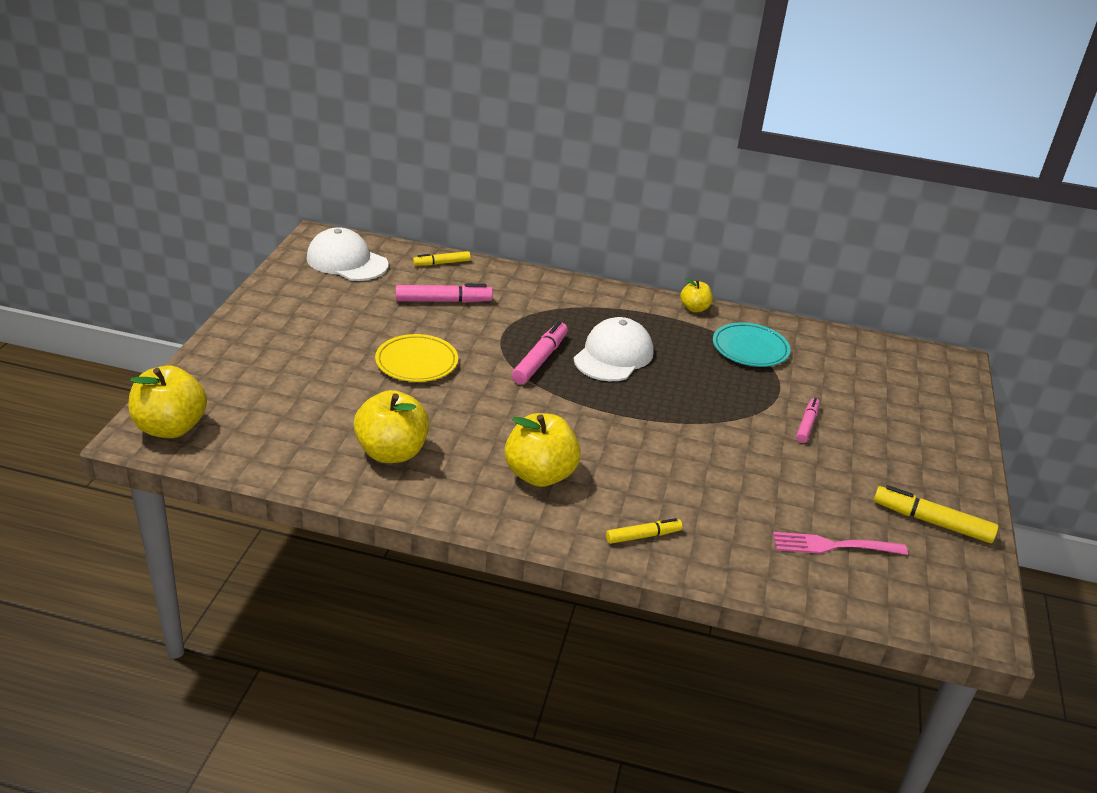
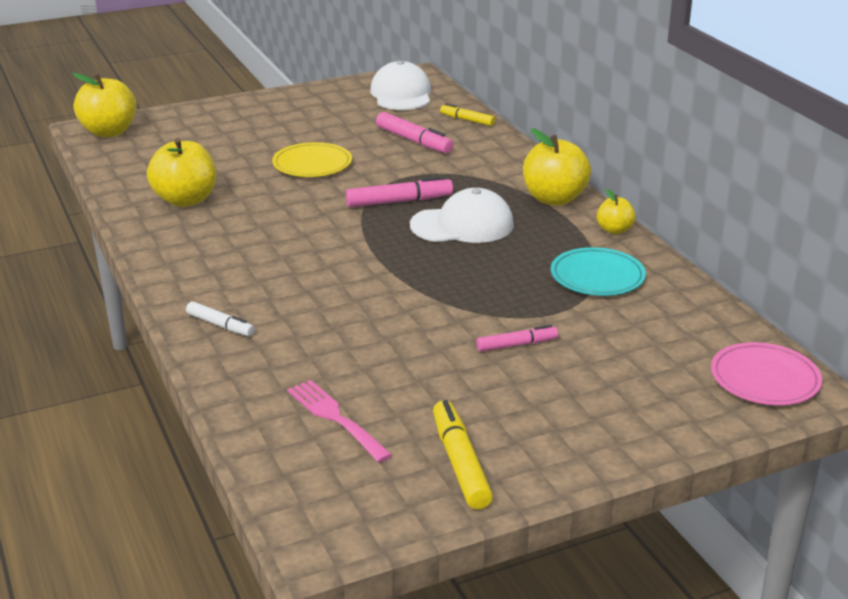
camera: 55 degrees right, 5 degrees down
yellow apple [505,413,581,487] -> yellow apple moved to [523,128,591,206]
yellow marker [606,518,682,544] -> white marker [186,301,255,336]
none -> pink plate [711,342,822,405]

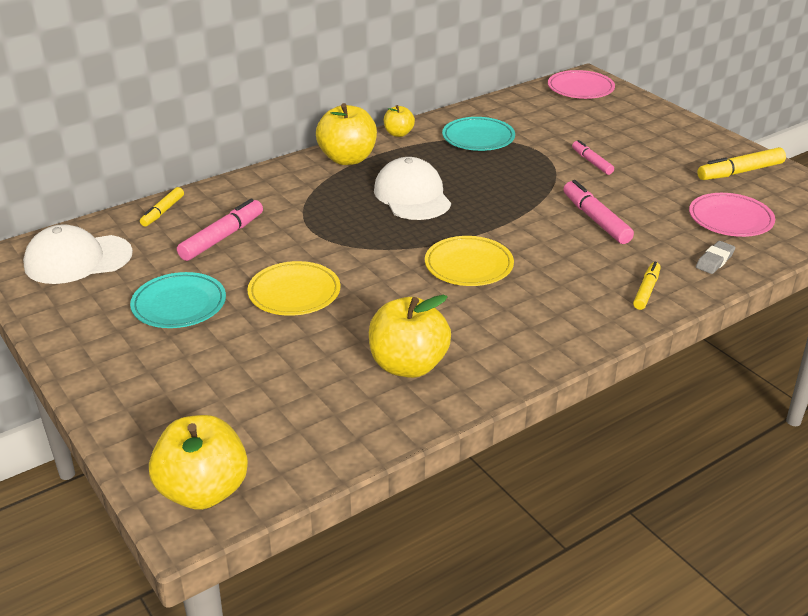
camera: 100 degrees left, 5 degrees up
white marker [186,301,255,336] -> yellow marker [633,262,661,310]
pink fork [287,380,392,463] -> pink plate [689,193,775,237]
pink marker [346,176,453,207] -> pink marker moved to [563,180,634,244]
none -> turquoise plate [130,272,226,328]
none -> yellow plate [425,236,514,286]
none -> grey eraser [696,241,735,274]

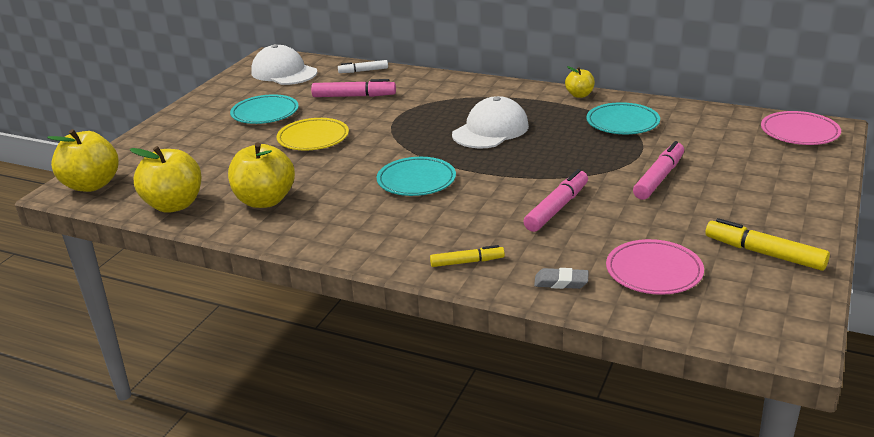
camera: 60 degrees right, 5 degrees down
yellow marker [140,187,184,227] -> white marker [338,60,388,73]
yellow apple [316,103,377,165] -> yellow apple moved to [129,146,201,213]
yellow plate [425,236,514,286] -> turquoise plate [377,157,456,196]
pink marker [572,140,614,175] -> pink marker [633,141,684,200], size x1.58

